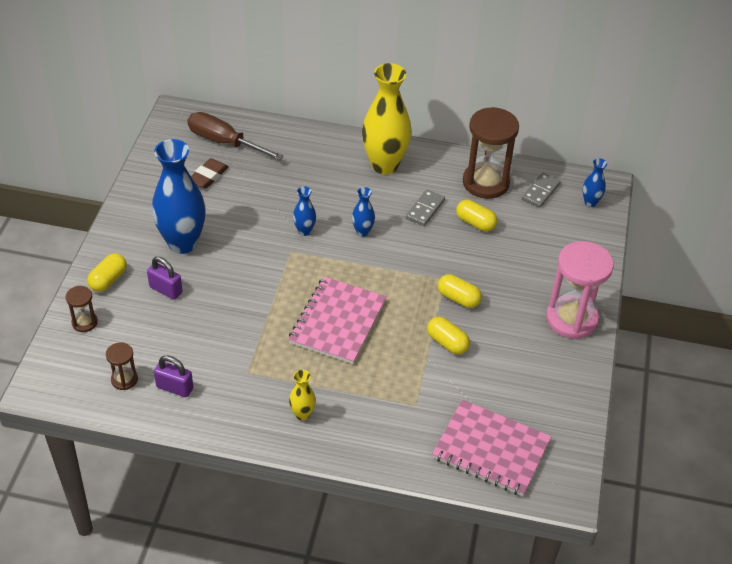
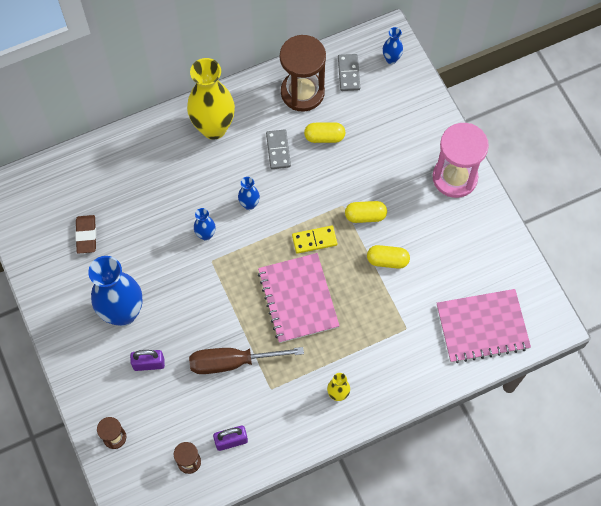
camera: 35 degrees left, 20 degrees up
yellow capsule [87,253,127,292] -> none
brown screwdriver [187,112,284,160] -> brown screwdriver moved to [189,347,304,374]
none -> yellow domino [292,226,337,254]

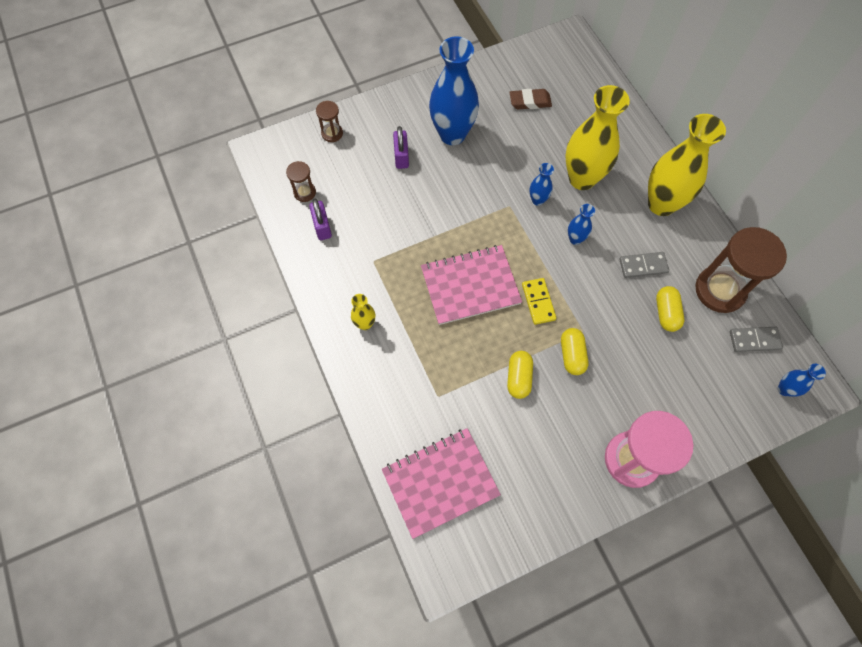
camera: 90 degrees right, 0 degrees up
brown screwdriver [189,347,304,374] -> none
pink notebook [437,289,531,363] -> pink notebook turned 75 degrees clockwise [382,428,501,539]
none -> yellow vase [565,85,630,190]

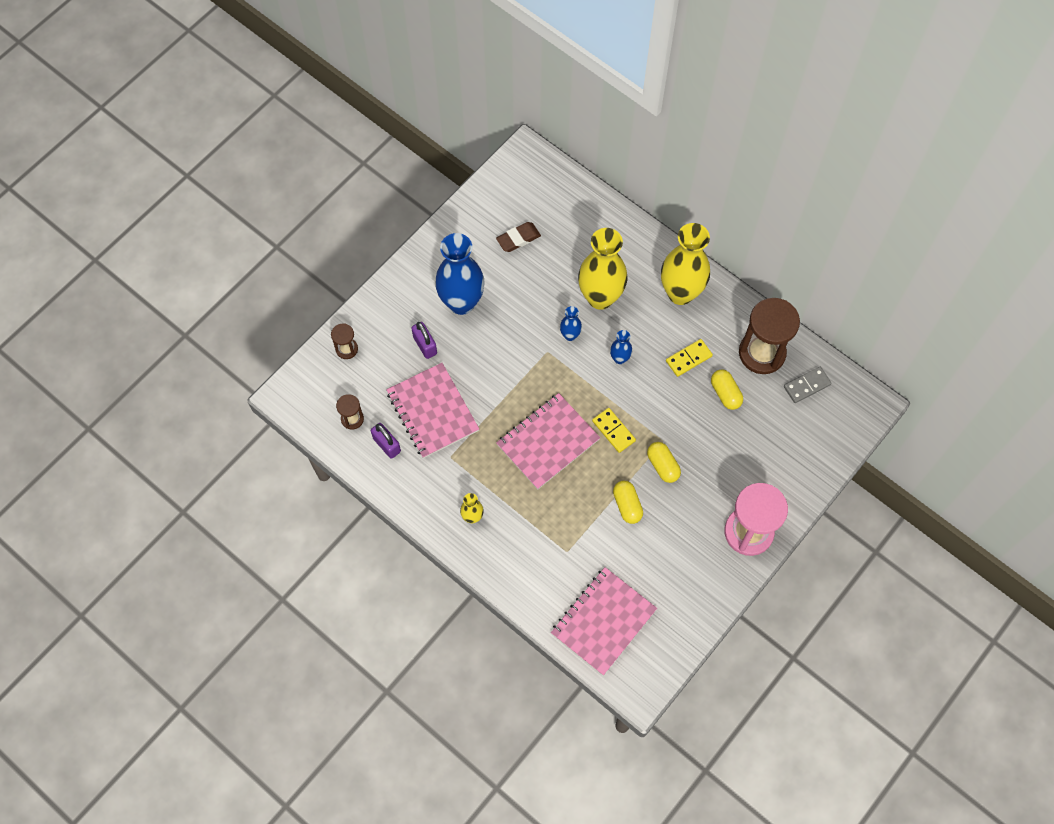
camera: 25 degrees left, 0 degrees up
grey domino [619,252,669,278] -> yellow domino [666,339,713,377]
blue vase [778,364,826,397] -> none
none -> pink notebook [386,363,479,458]

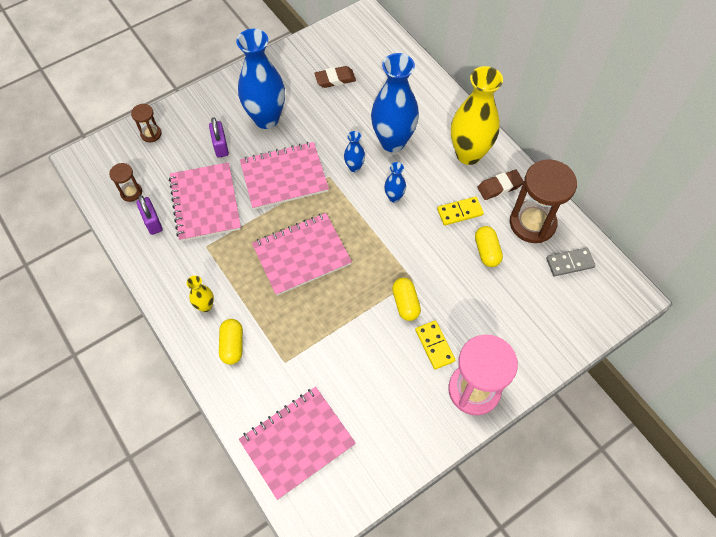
camera: 15 degrees right, 5 degrees down
yellow vase [578,228,627,310] -> blue vase [371,53,419,152]
yellow domino [592,408,636,453] -> yellow domino moved to [415,320,455,370]
yellow capsule [613,481,643,524] -> yellow capsule moved to [219,319,243,365]
none -> pink notebook [240,142,329,210]
none -> brown eraser [477,170,524,200]

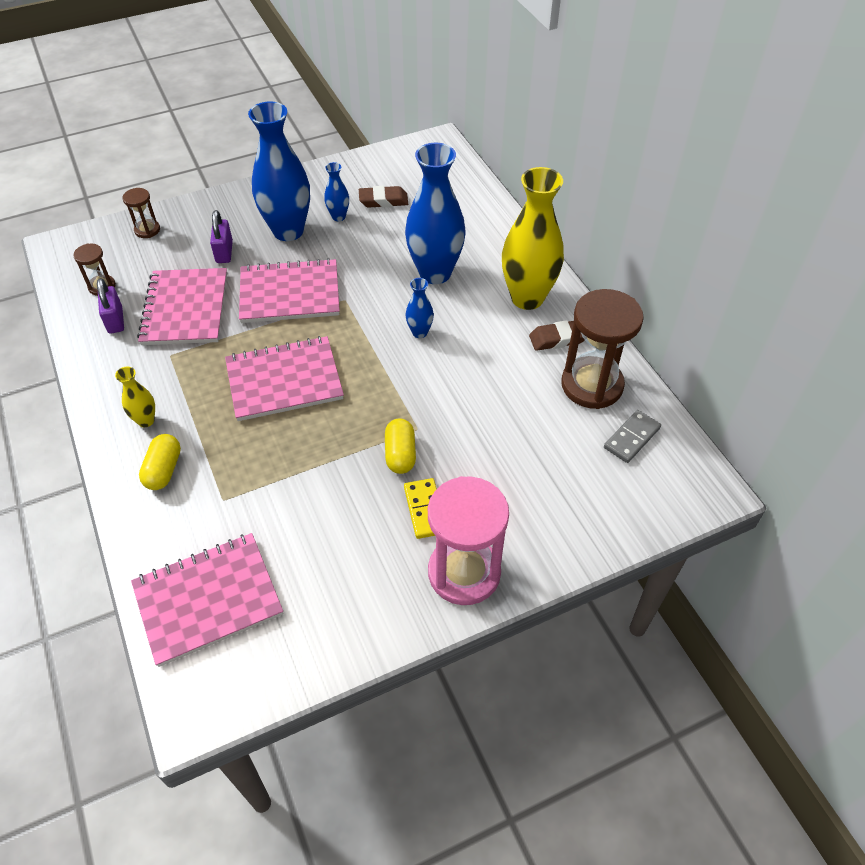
camera: 10 degrees right, 10 degrees down
blue vase [344,131,365,172] -> blue vase moved to [324,162,349,221]
yellow domino [437,197,484,226] -> none
yellow capsule [475,226,503,267] -> none
grey domino [546,248,596,276] -> grey domino turned 45 degrees counterclockwise [604,410,661,463]

